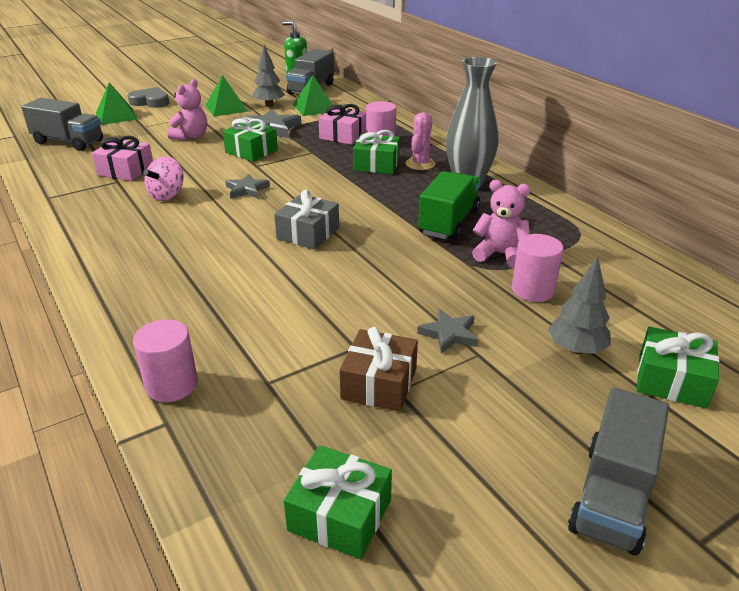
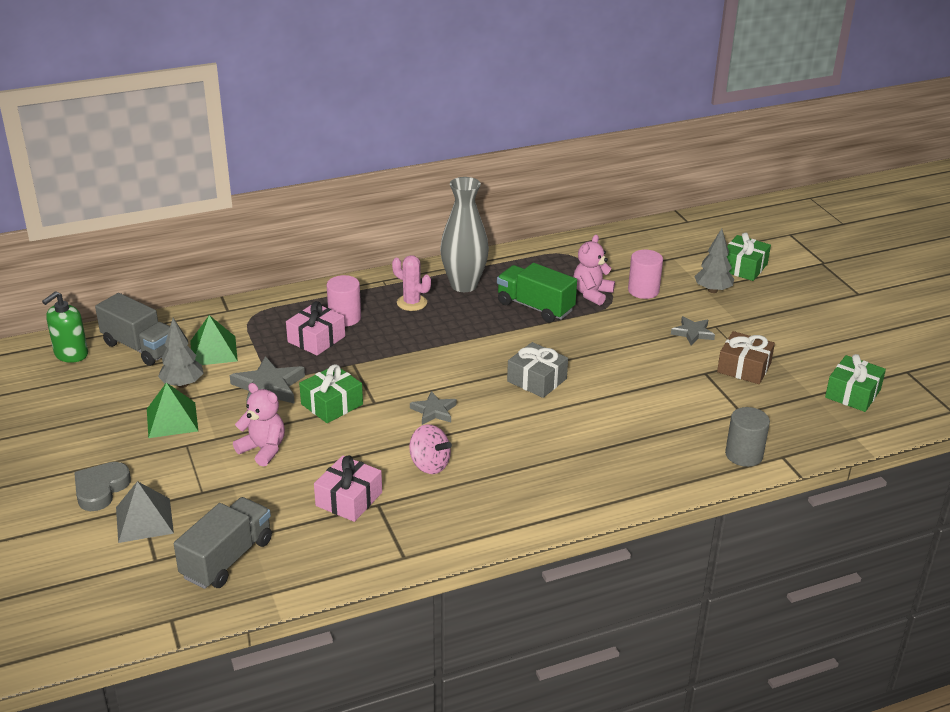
camera: 80 degrees left, 0 degrees up
green pyramid [96,82,138,125] -> grey pyramid [116,481,174,543]
pink cylinder [133,319,198,402] -> grey cylinder [725,407,770,467]
green gift [353,130,400,174] -> none
grey truck [568,387,669,556] -> none

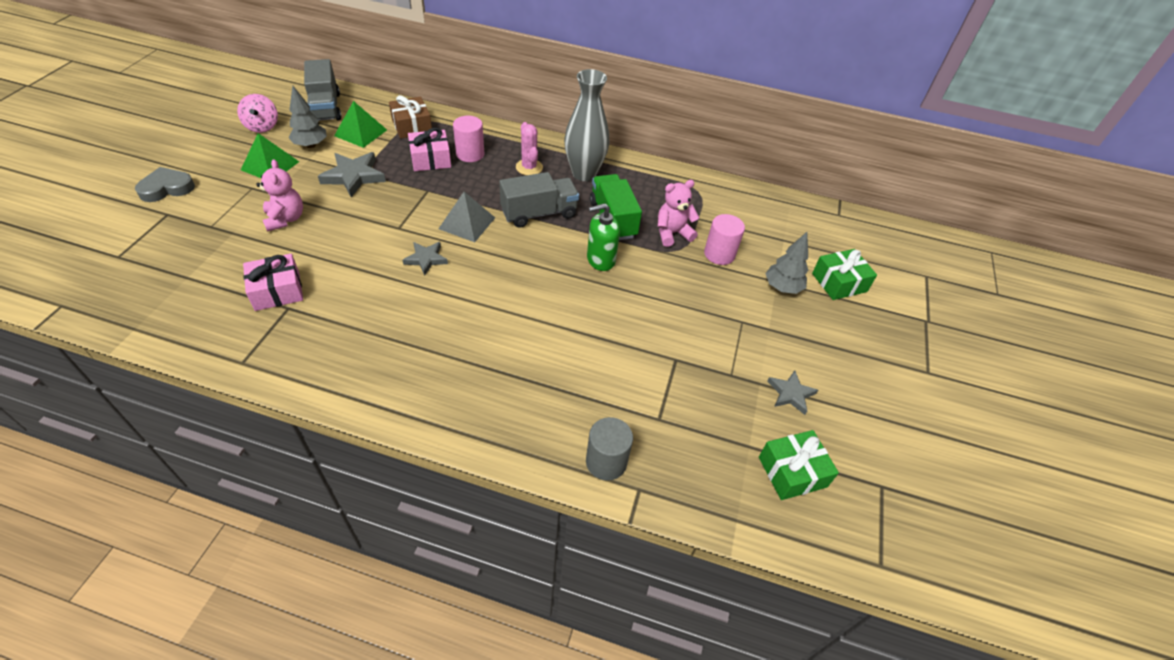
camera: 35 degrees right, 15 degrees up
green soap dispenser [42,291,88,363] -> green soap dispenser moved to [587,203,620,271]
grey pyramid [116,481,174,543] -> grey pyramid moved to [439,192,495,242]
grey truck [174,497,272,589] -> grey truck moved to [499,172,579,228]
green gift [299,364,363,423] -> none
pink spinning top [409,424,452,474] -> pink spinning top moved to [237,94,278,133]
grey gift [507,342,568,398] -> none
grey star [671,316,715,346] -> grey star moved to [767,370,818,415]
brown gift [717,331,775,384] -> brown gift moved to [389,95,432,139]

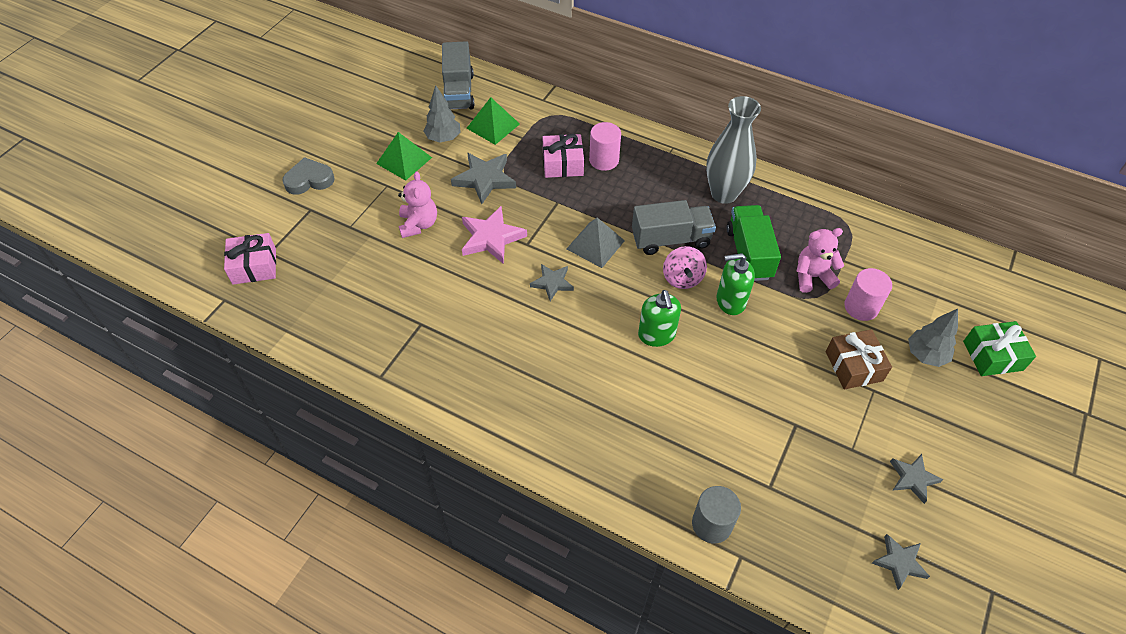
camera: 15 degrees right, 5 degrees up
pink spinning top [237,94,278,133] -> pink spinning top moved to [663,246,707,289]
pink gift [243,254,303,311] -> pink gift moved to [224,233,276,285]
brown gift [389,95,432,139] -> brown gift moved to [825,329,892,389]
pink cactus [516,122,543,175] -> none
green gift [759,430,839,500] -> grey star [872,534,930,590]
none -> pink star [462,206,527,264]
none -> green soap dispenser [638,290,681,347]

